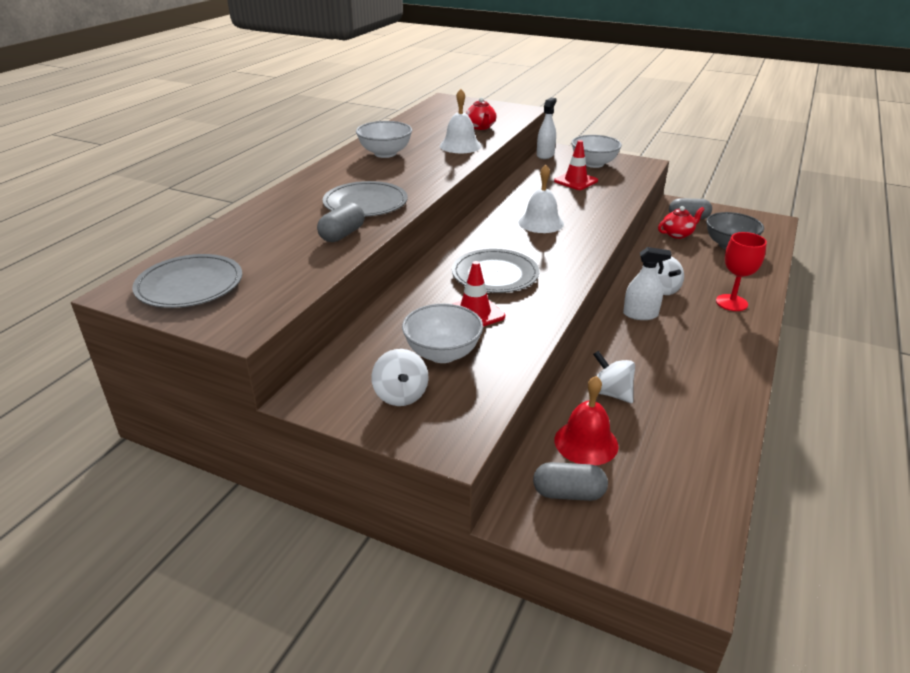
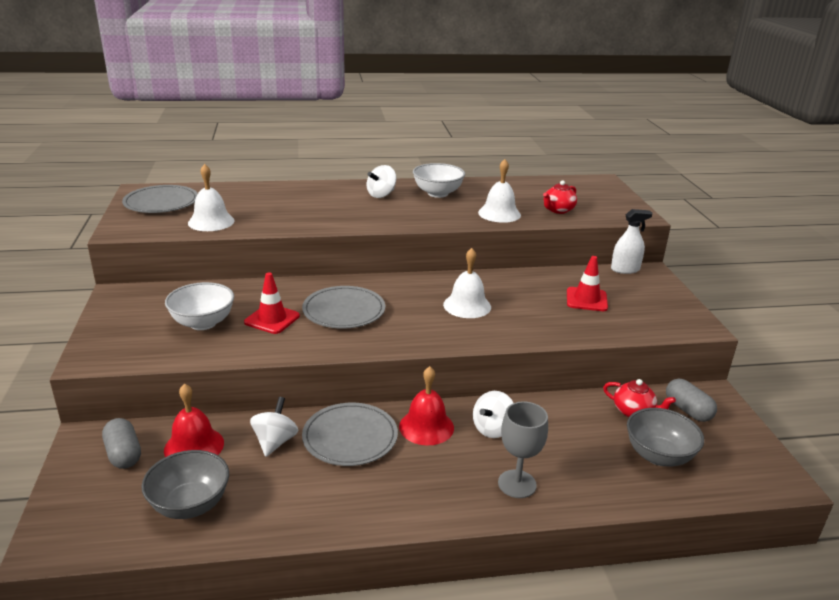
camera: 55 degrees right, 5 degrees down
grey capsule [317,202,365,242] -> none
grey plate [323,181,408,217] -> grey plate moved to [302,403,398,466]
white spinning top [371,349,429,406] -> white spinning top moved to [367,165,396,198]
white bowl [571,135,622,168] -> none
white spray bottle [623,247,672,320] -> red bell [399,366,454,446]
red goblet [716,232,767,311] -> grey goblet [498,401,548,498]
none -> grey bowl [141,450,229,519]
none -> white bell [188,164,235,231]

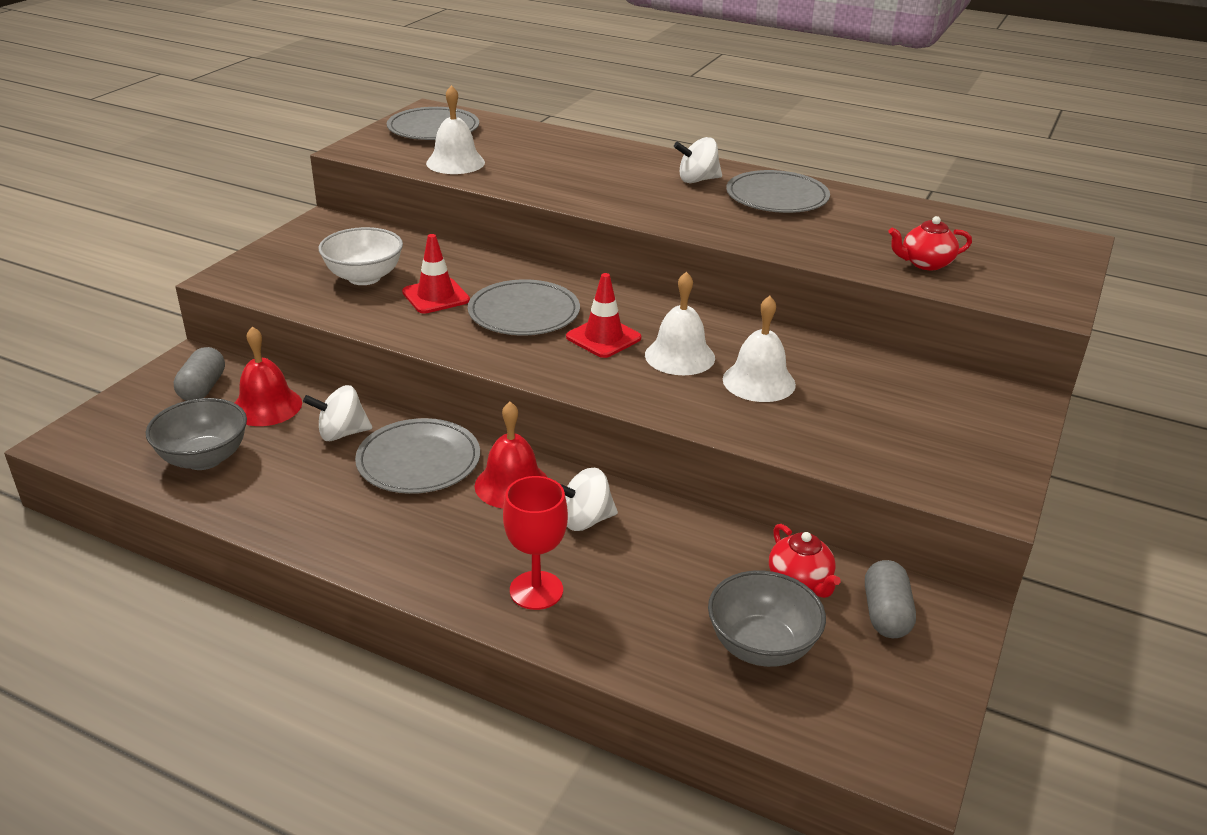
camera: 35 degrees right, 5 degrees up
white spinning top [250,397,298,457] -> white spinning top turned 150 degrees counterclockwise [303,385,372,441]
white bowl [413,163,465,198] -> grey plate [726,170,830,213]
white bell [478,159,521,223] -> white bell moved to [723,296,796,402]
grey goblet [498,401,548,498] -> red goblet [503,476,568,610]
red traffic cone [567,256,608,311] -> red traffic cone moved to [566,273,641,358]
white spray bottle [611,209,652,274] -> none

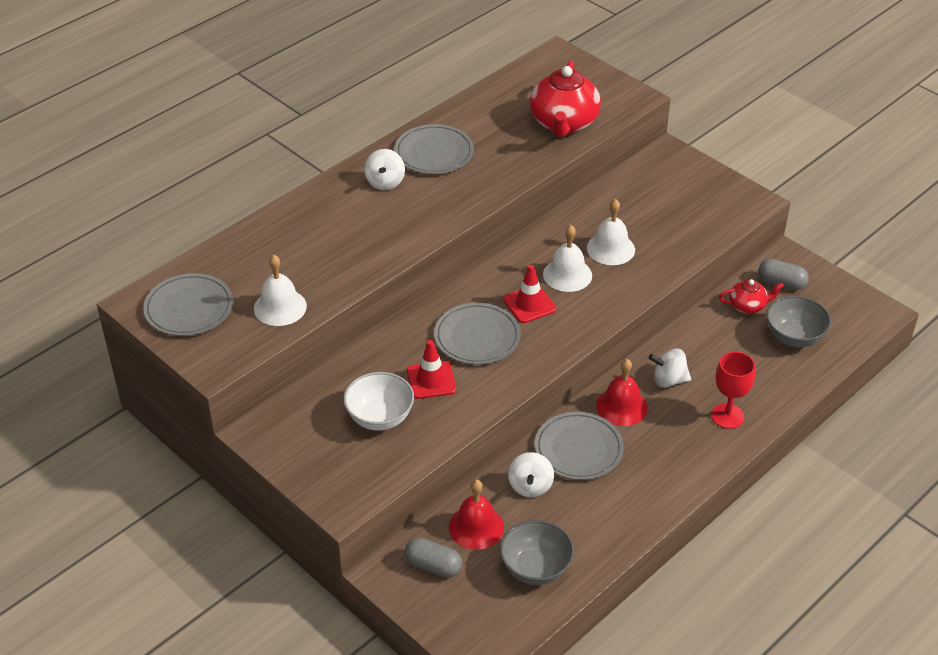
camera: 70 degrees left, 10 degrees up
white spinning top [559,468,618,531] -> white spinning top turned 90 degrees clockwise [649,349,691,388]
red teapot [889,216,972,270] -> red teapot [530,61,601,137], size x1.93

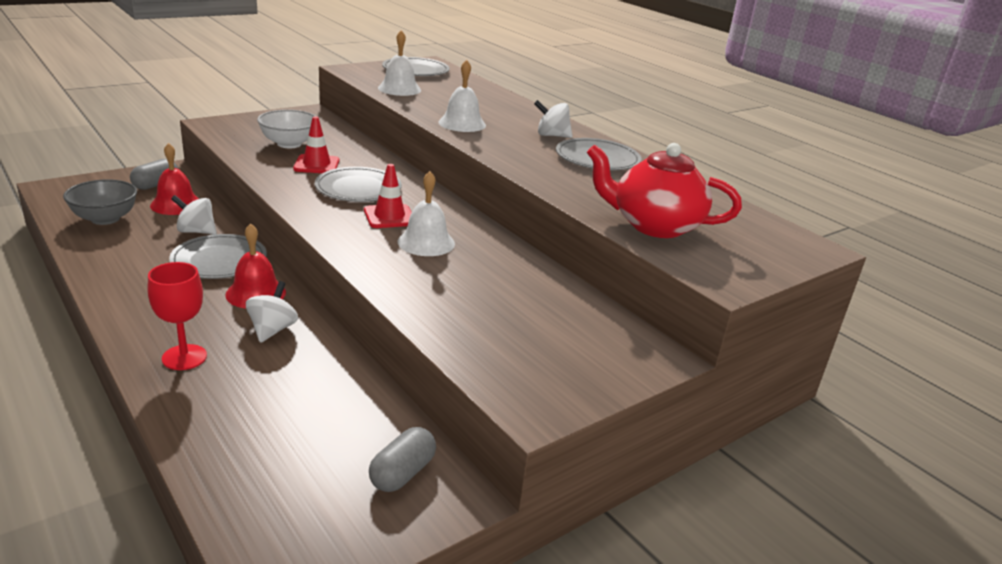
camera: 95 degrees right, 15 degrees down
white bell [587,199,635,265] -> white bell moved to [438,60,486,132]
red teapot [719,279,784,314] -> none
grey bowl [766,296,831,347] -> none

